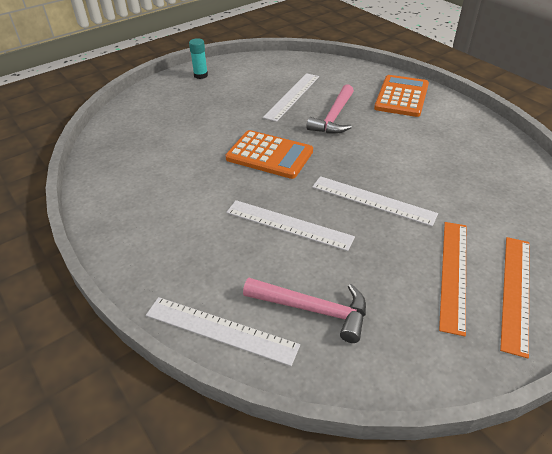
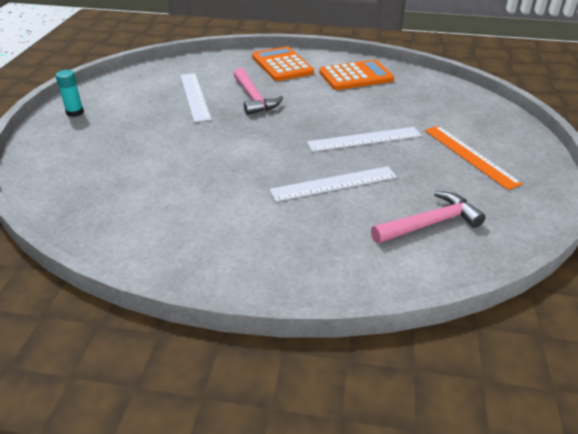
camera: 45 degrees left, 5 degrees down
white ruler [146,297,300,366] -> none
orange calculator [226,130,313,179] -> orange calculator moved to [319,60,394,90]
orange ruler [500,237,530,358] -> none

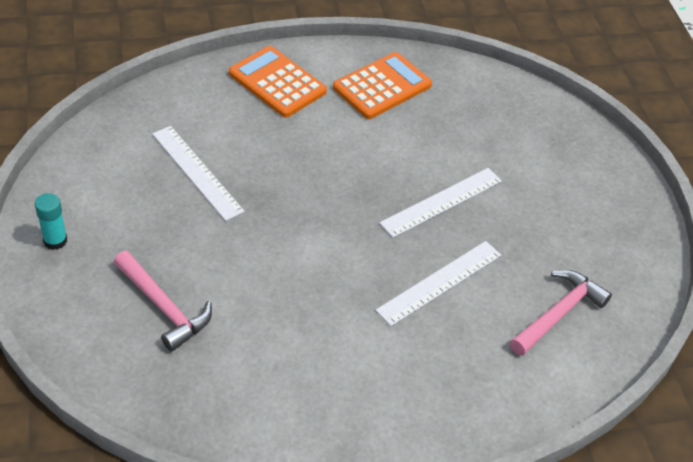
camera: 25 degrees left, 10 degrees up
pink hammer [234,68,283,115] -> pink hammer moved to [114,251,212,351]
orange ruler [425,126,523,190] -> none

